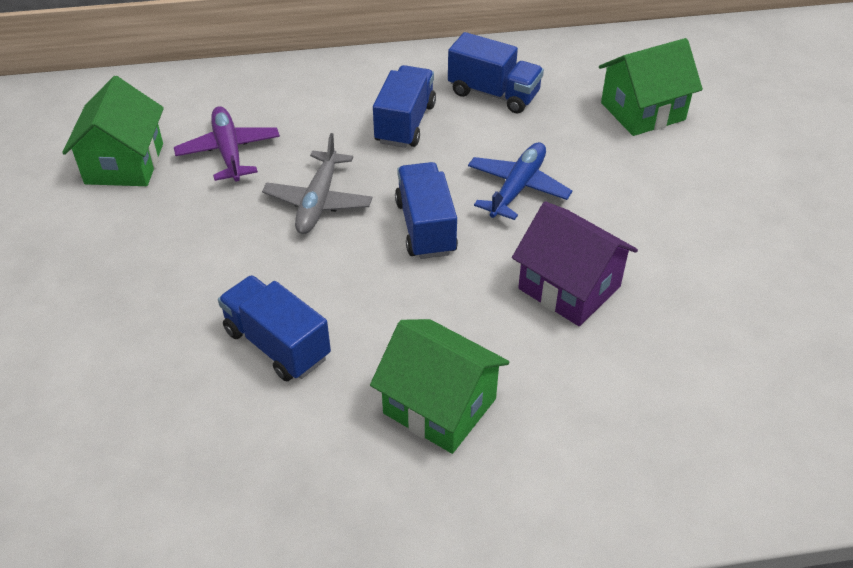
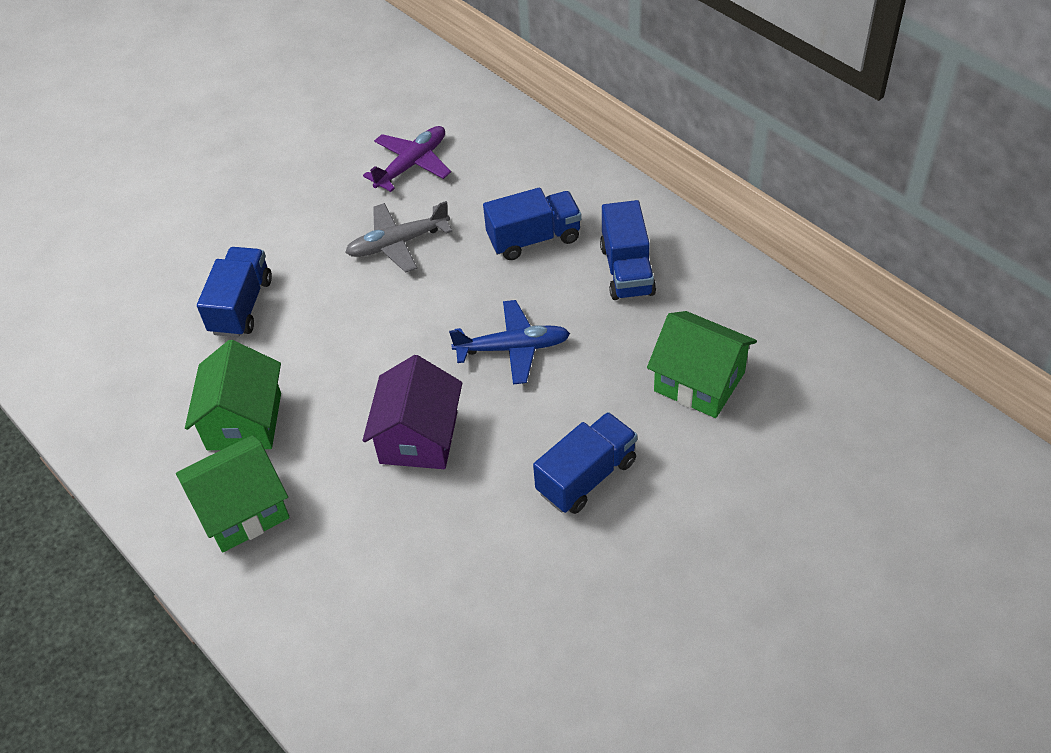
camera: 60 degrees right, 5 degrees up
green house [62,76,164,186] -> green house moved to [176,435,290,552]
blue truck [395,162,458,259] -> blue truck moved to [533,412,638,514]

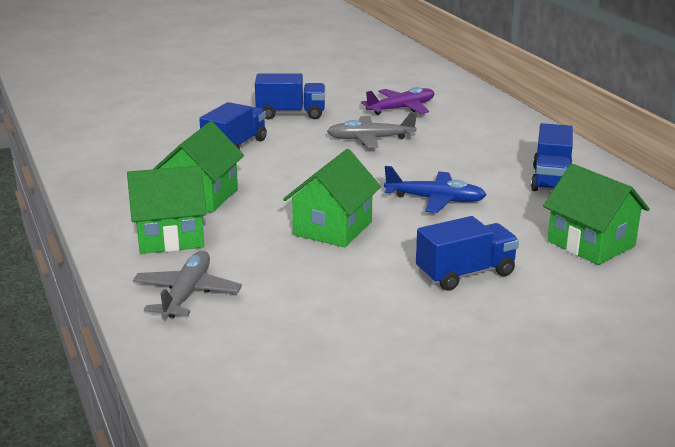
camera: 15 degrees right, 25 degrees down
purple house [363,355,462,469] -> green house [283,149,381,247]
blue truck [483,188,582,260] -> blue truck moved to [255,73,325,119]
none -> grey plane [133,251,242,319]

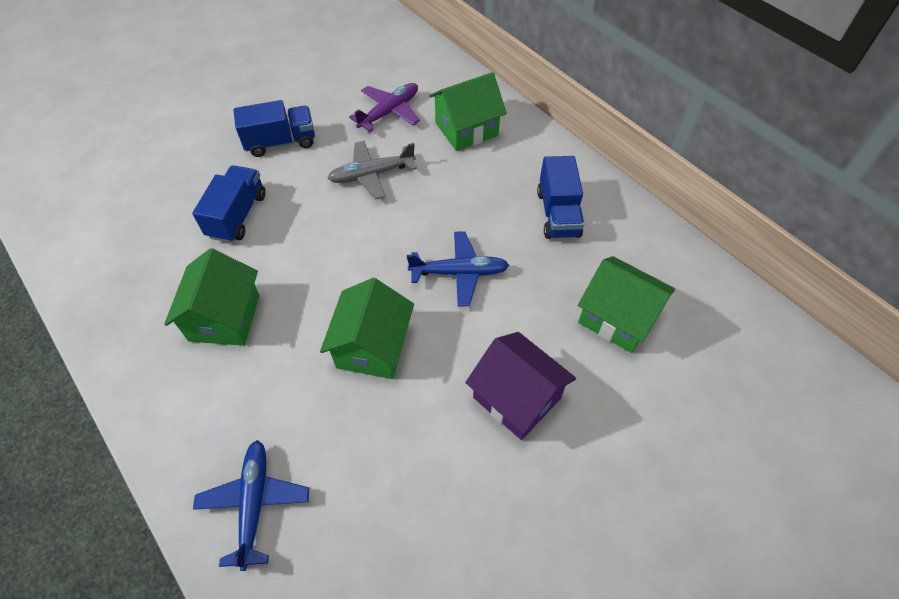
camera: 15 degrees left, 30 degrees up
green house [127,165,207,254] -> green house moved to [429,72,507,151]
grey plane [133,251,242,319] -> blue plane [193,440,309,571]
blue truck [416,216,519,291] -> purple house [465,332,576,440]

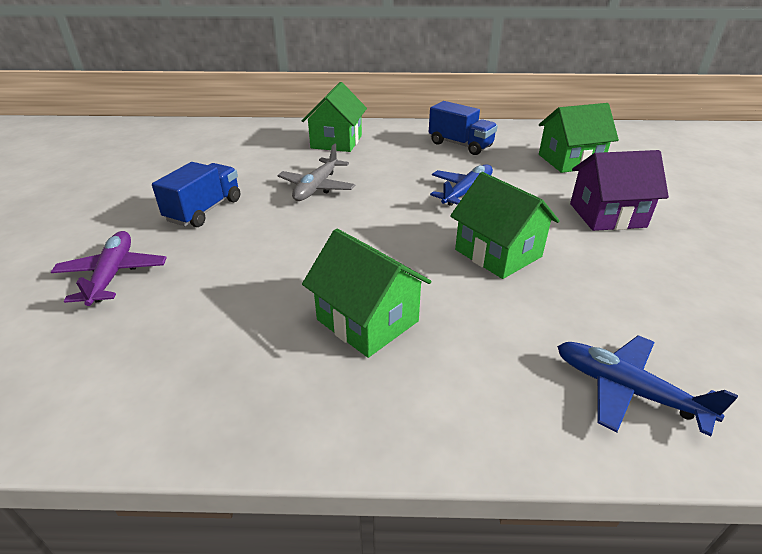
camera: 50 degrees left, 20 degrees down
blue truck [192,165,266,243] -> none
purple plane [349,83,420,132] -> purple plane moved to [51,231,167,306]

